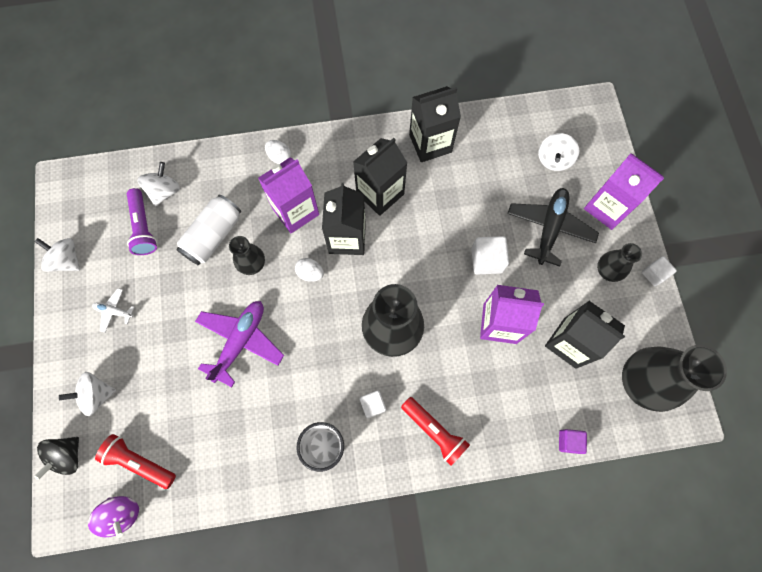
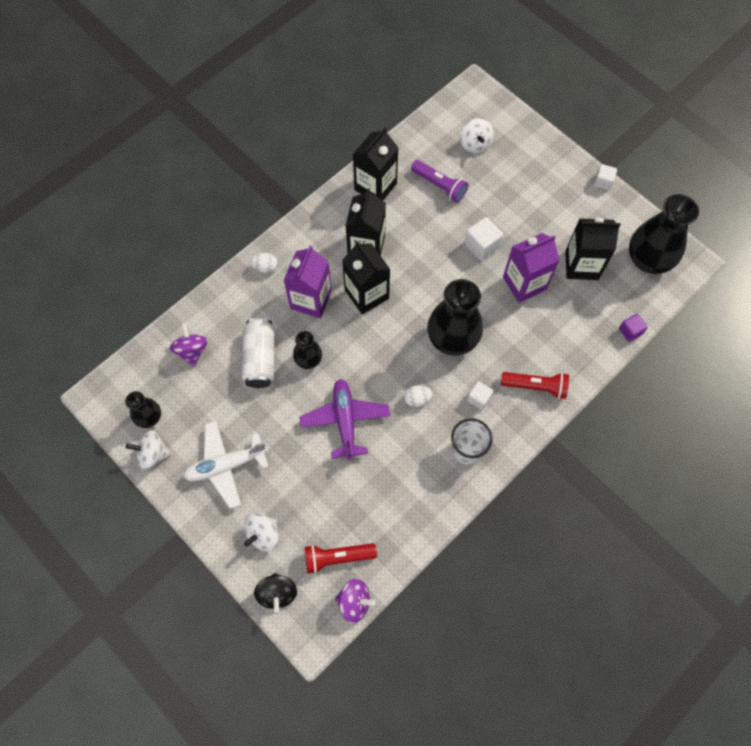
camera: 35 degrees left, 5 degrees down
white plane [92,288,134,333] -> white plane [183,421,269,509], size x2.06
purple flashlight [127,188,157,255] -> purple flashlight moved to [411,160,468,203]
white spinning top [137,162,180,206] -> purple spinning top [169,323,208,366]
white egg [295,258,324,282] -> white egg moved to [404,385,433,407]
black plane [507,188,599,267] -> none
purple carton [584,153,664,230] -> none
black vase [597,243,642,282] -> black vase moved to [125,391,161,428]

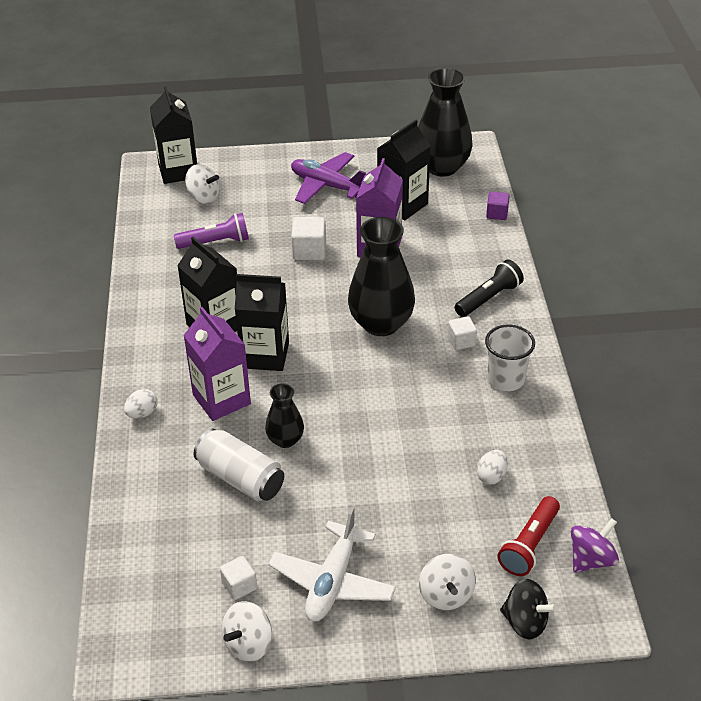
camera: 50 degrees left, 25 degrees down
black vase [125,391,161,428] -> none
purple spinning top [169,323,208,366] -> none
purple plane [300,379,390,460] -> purple plane moved to [291,152,366,204]
black carton [353,127,398,201] -> black carton moved to [150,86,197,184]
white egg [404,385,433,407] -> white egg moved to [477,450,508,485]
red flashlight [501,372,569,399] -> black flashlight [455,260,524,317]
white cube [594,164,617,190] -> white cube moved to [220,556,257,600]

